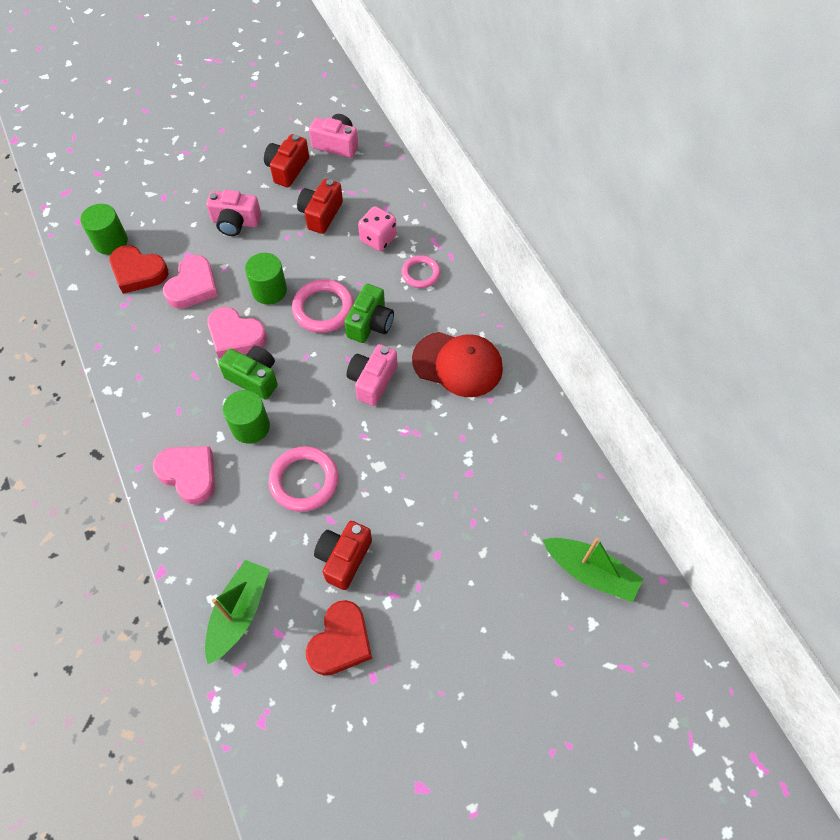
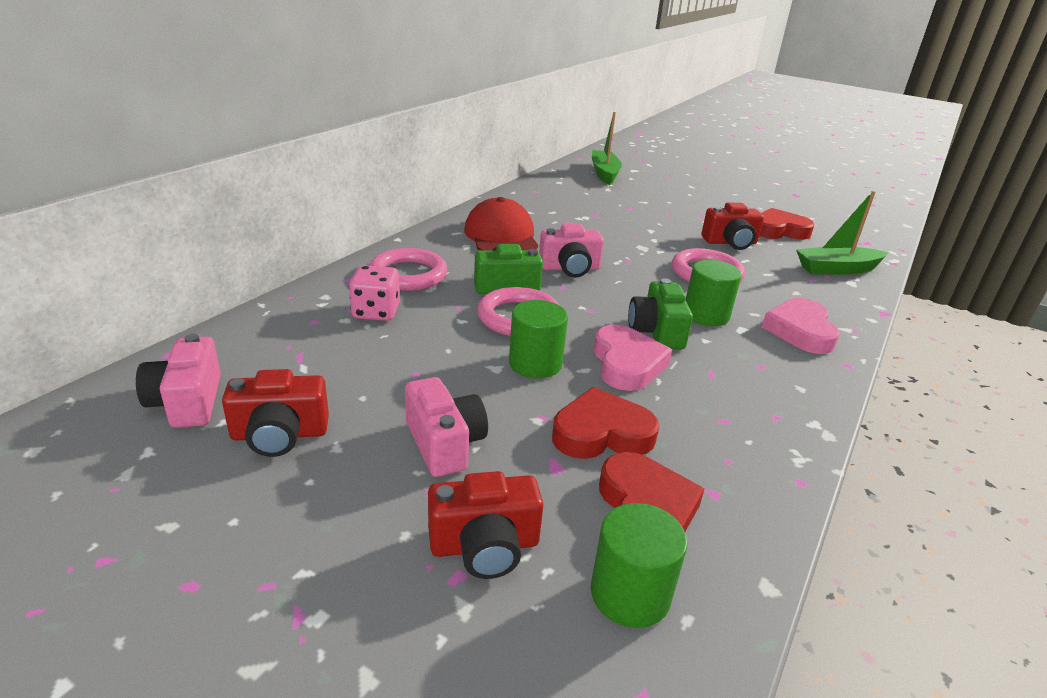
camera: 125 degrees left, 30 degrees down
pink heart [163,255,218,309] -> red heart [552,387,659,459]
red camera [297,179,343,234] -> red camera moved to [428,471,543,579]
pink ring [401,255,440,288] -> pink ring [369,248,447,291], size x1.56

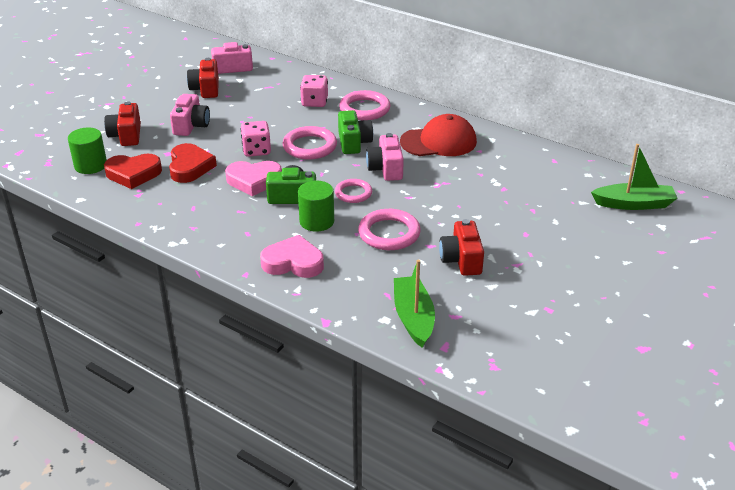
camera: 95 degrees right, 5 degrees up
pink camera [405,377,488,477] -> pink camera turned 60 degrees counterclockwise [170,94,210,136]
green cylinder [509,300,568,378] -> pink dice [240,121,271,157]
red heart [759,208,815,240] -> none
none -> pink ring [335,179,372,203]

